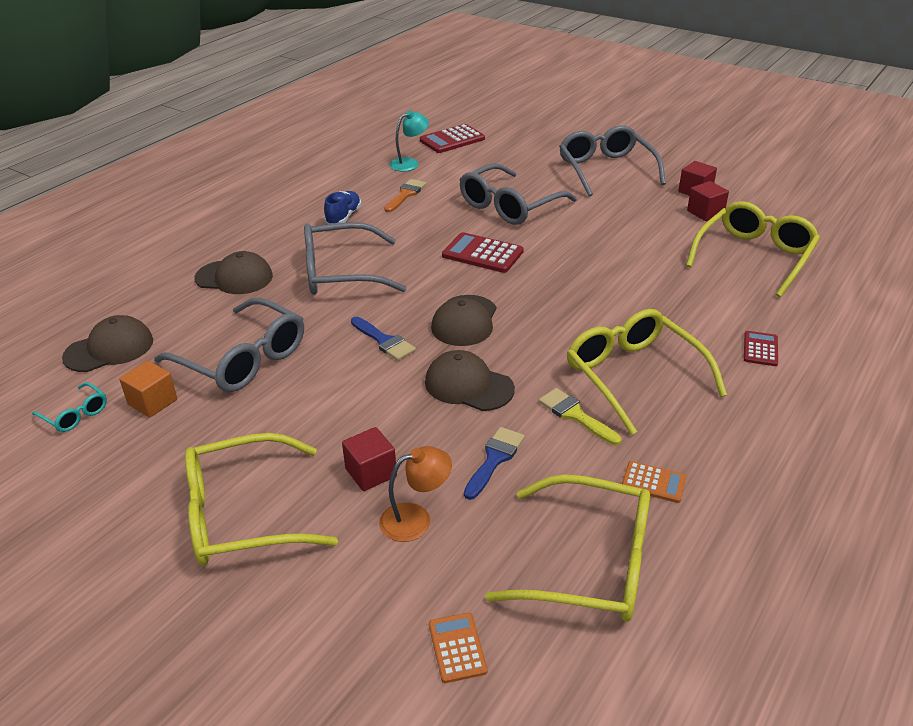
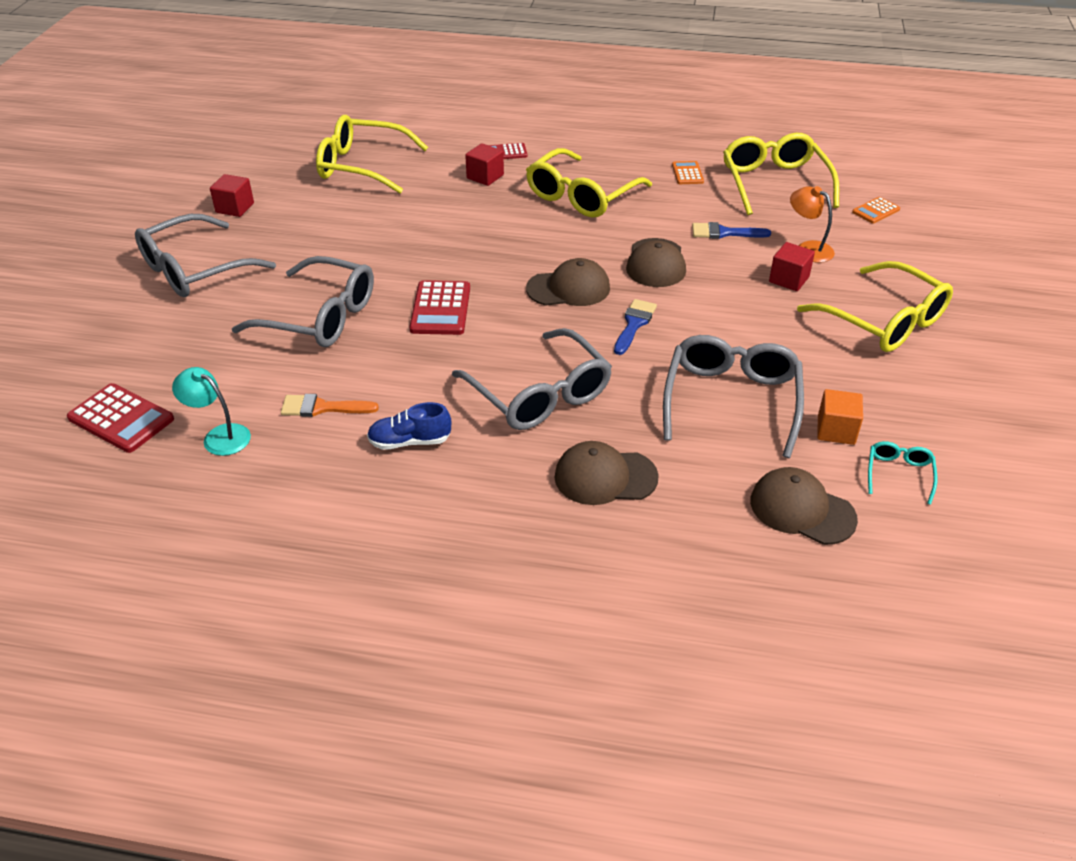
camera: 115 degrees left, 5 degrees up
brown cap [194,251,273,294] -> brown cap turned 75 degrees counterclockwise [554,441,659,505]
yellow brush [538,388,621,445] -> none
red cube [687,181,729,221] -> red cube moved to [465,143,504,186]

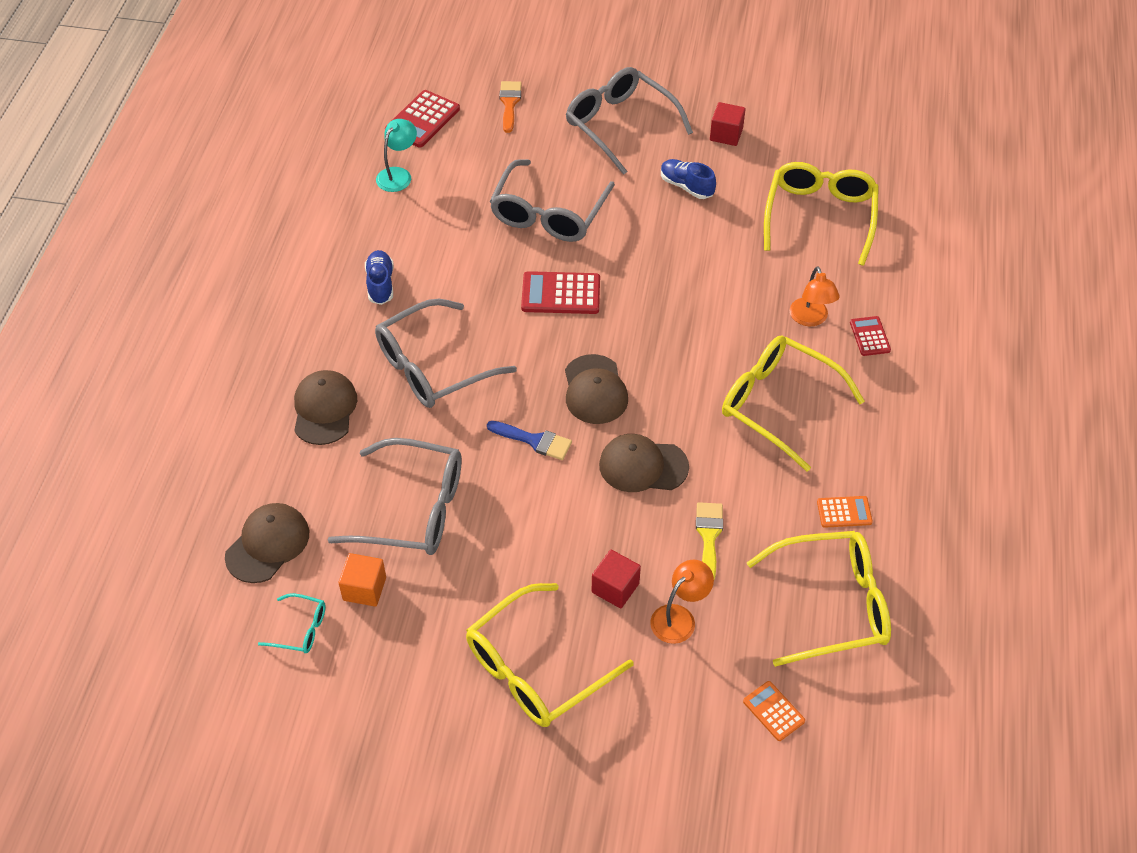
camera: 90 degrees right, 10 degrees up
orange brush [281,394,379,417] -> orange brush moved to [499,81,522,133]
red cube [465,143,504,186] -> orange lamp [790,266,840,326]
blue brush [692,222,771,239] -> yellow brush [696,502,723,579]
none -> blue shoe [661,159,716,199]

